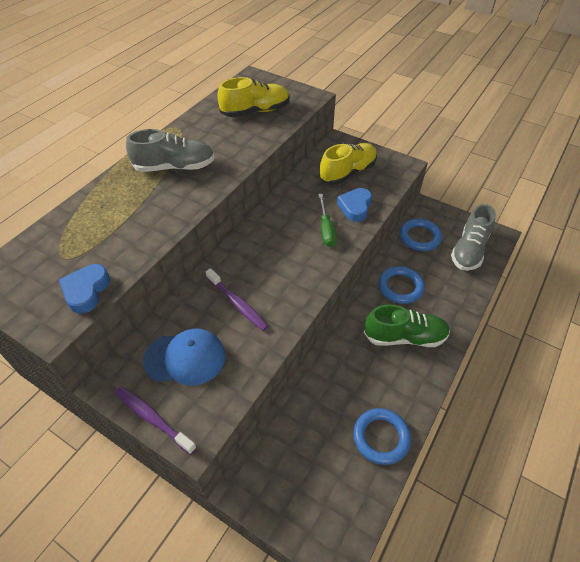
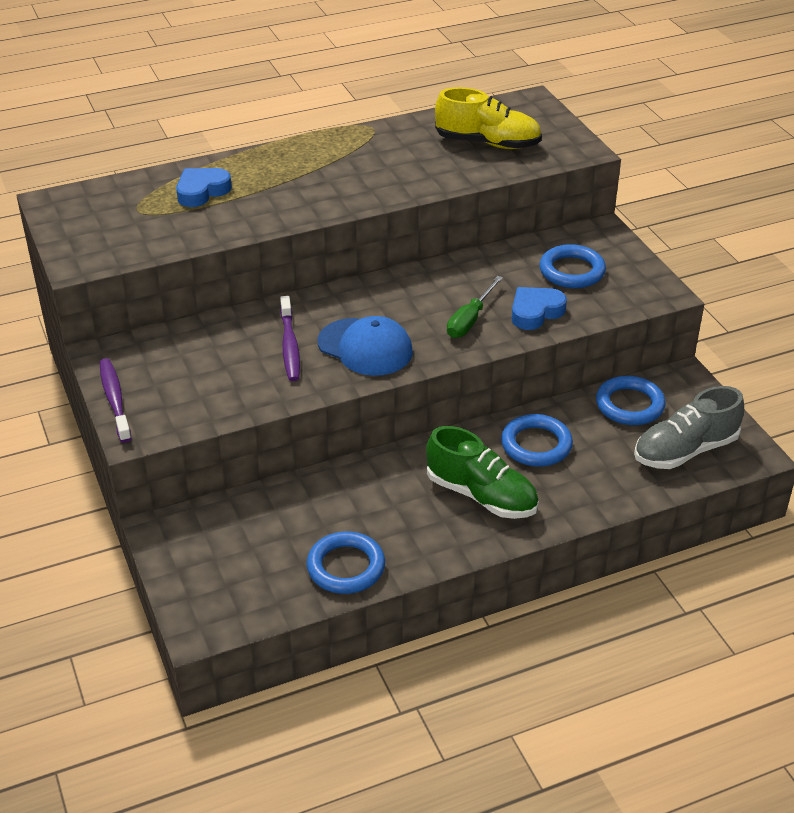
camera: 35 degrees right, 10 degrees down
blue heart [59,264,110,314] -> blue heart moved to [176,168,232,207]
grey shoe [126,129,215,172] -> none
blue cap [143,328,226,386] -> blue cap moved to [317,316,413,376]
yellow shoe [319,143,377,185] -> blue ring [539,244,606,288]

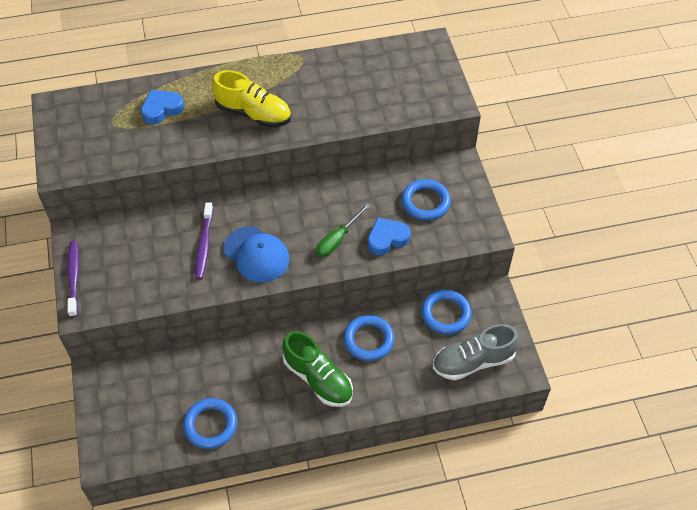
camera: 10 degrees right, 15 degrees up
yellow shoe [435,87,542,149] -> yellow shoe moved to [212,70,291,127]

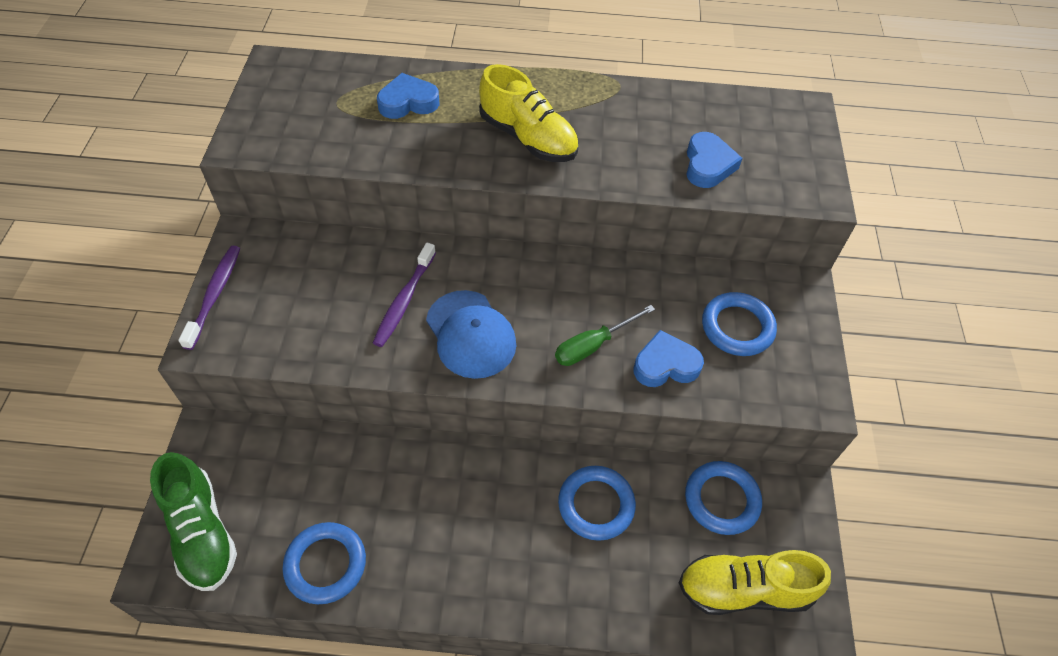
camera: 15 degrees right, 0 degrees up
green shoe [282,331,353,407] -> green shoe moved to [150,452,237,591]
grey shoe [433,324,519,380] -> yellow shoe [679,550,831,615]
none -> blue heart [686,132,743,188]

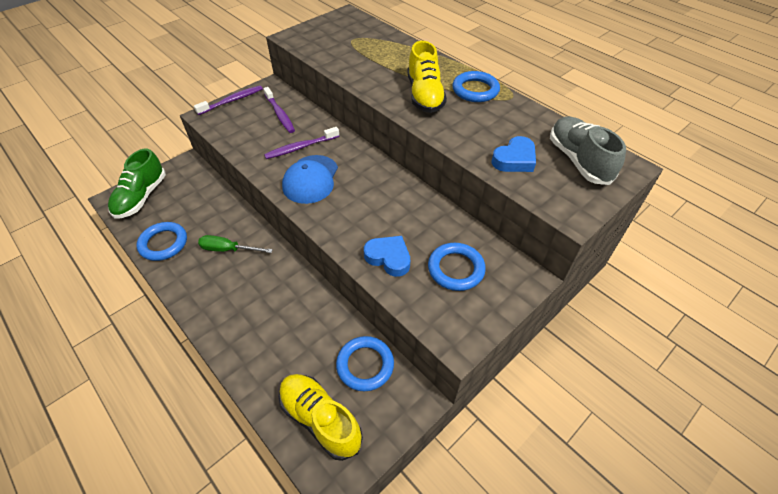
camera: 45 degrees right, 5 degrees down
blue heart [377,73,439,119] -> none
green screwdriver [555,305,655,366] -> green screwdriver moved to [198,235,273,253]
blue ring [558,466,636,541] -> blue ring moved to [452,71,500,102]
none -> purple toothbrush [263,87,295,133]
none -> grey shoe [550,116,626,185]

